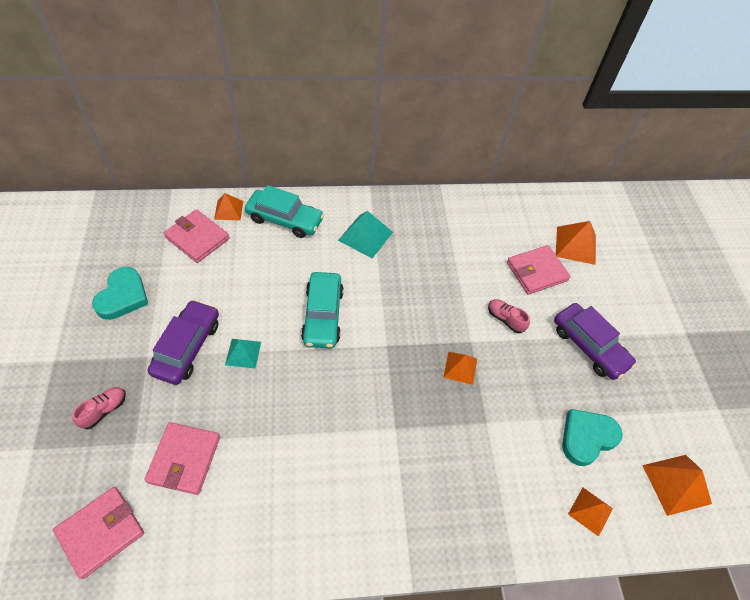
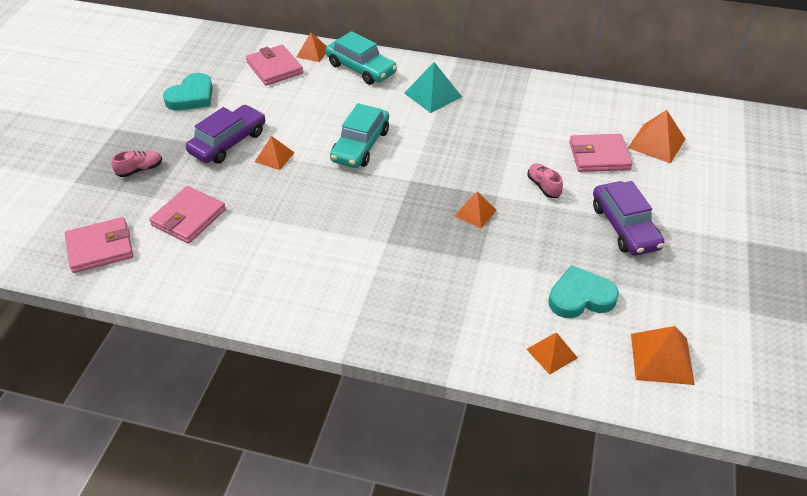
camera: 25 degrees right, 10 degrees down
turquoise pyramid [225,339,261,368] -> orange pyramid [255,136,294,170]

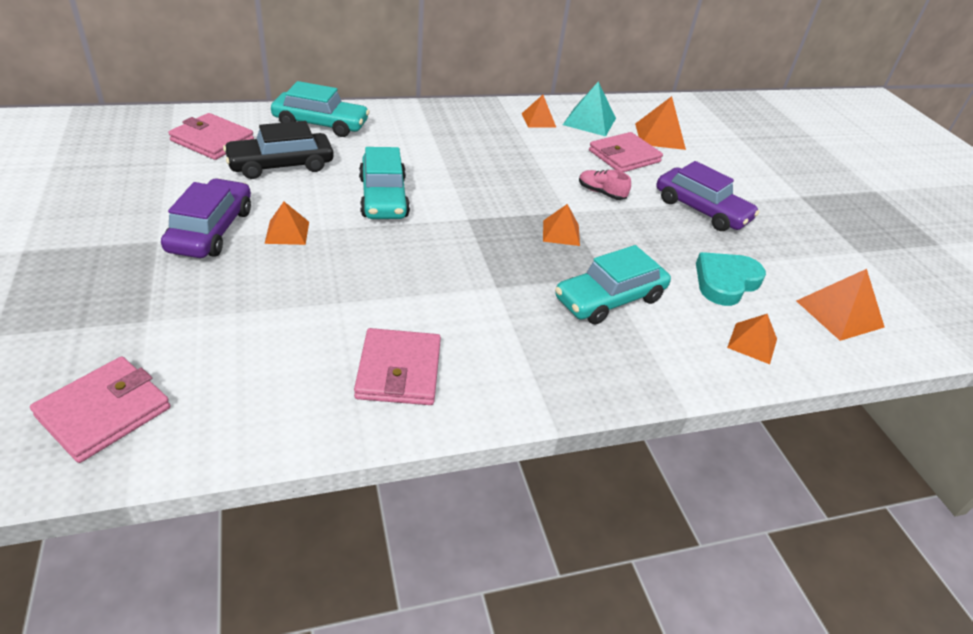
camera: 35 degrees left, 5 degrees down
pink shoe [112,151,162,177] -> none
pink wallet [149,186,226,244] -> pink wallet moved to [354,328,441,405]
turquoise heart [163,73,213,111] -> none
orange pyramid [297,32,327,62] -> orange pyramid moved to [522,95,556,127]
turquoise pyramid [404,62,462,113] -> turquoise pyramid moved to [563,81,616,136]
none -> black car [223,121,334,179]
none -> turquoise car [555,245,671,324]

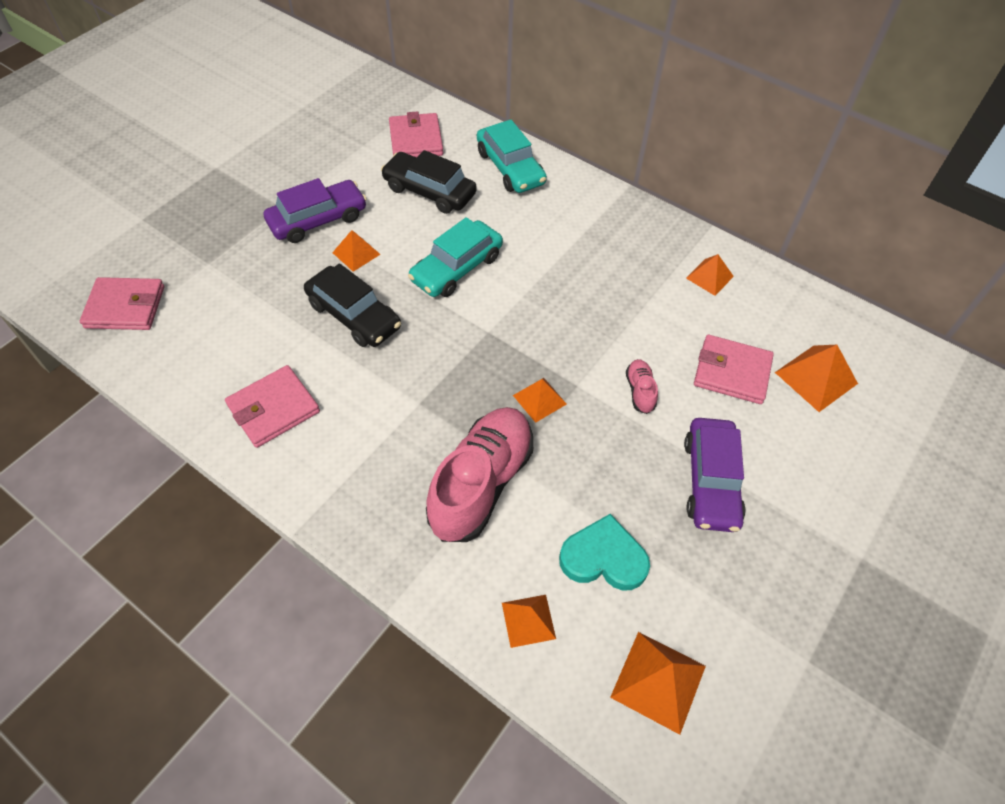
camera: 55 degrees right, 15 degrees up
turquoise car [555,245,671,324] -> pink shoe [426,407,533,542]
turquoise pyramid [563,81,616,136] -> none
none -> black car [304,263,401,347]

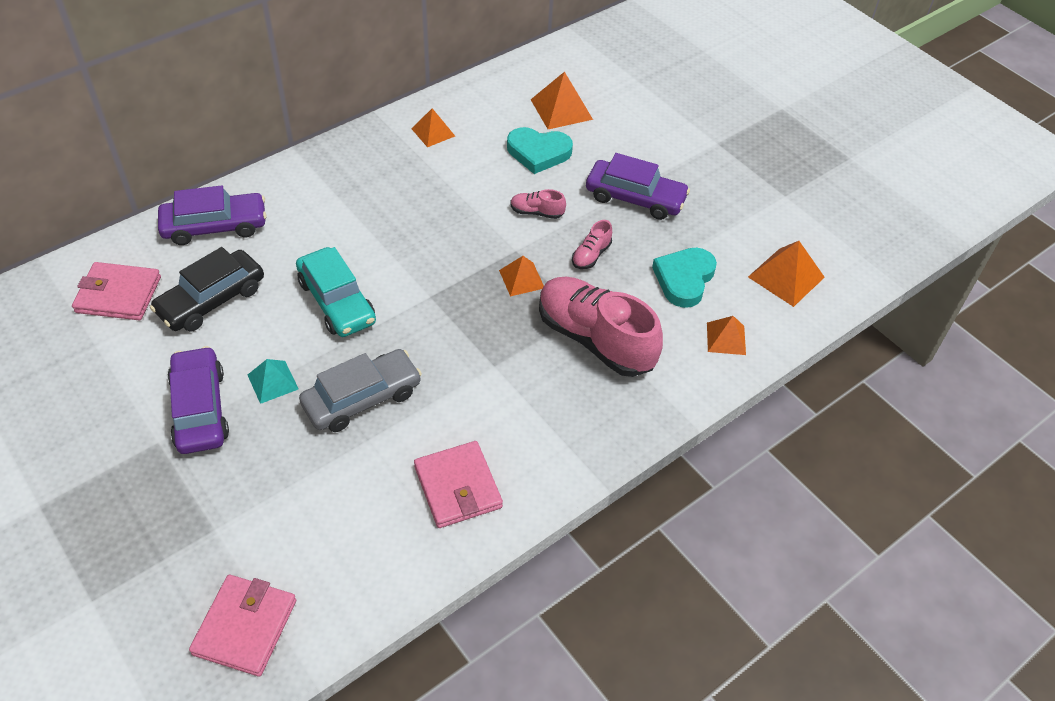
camera: 75 degrees left, 5 degrees down
black car [304,263,401,347] -> grey car [299,349,422,432]
orange pyramid [332,230,381,272] -> turquoise pyramid [248,359,298,404]
turquoise car [477,120,547,193] -> purple car [158,185,267,245]
pink wallet [694,335,774,404] -> turquoise heart [507,127,573,174]
none -> pink shoe [572,220,612,269]

